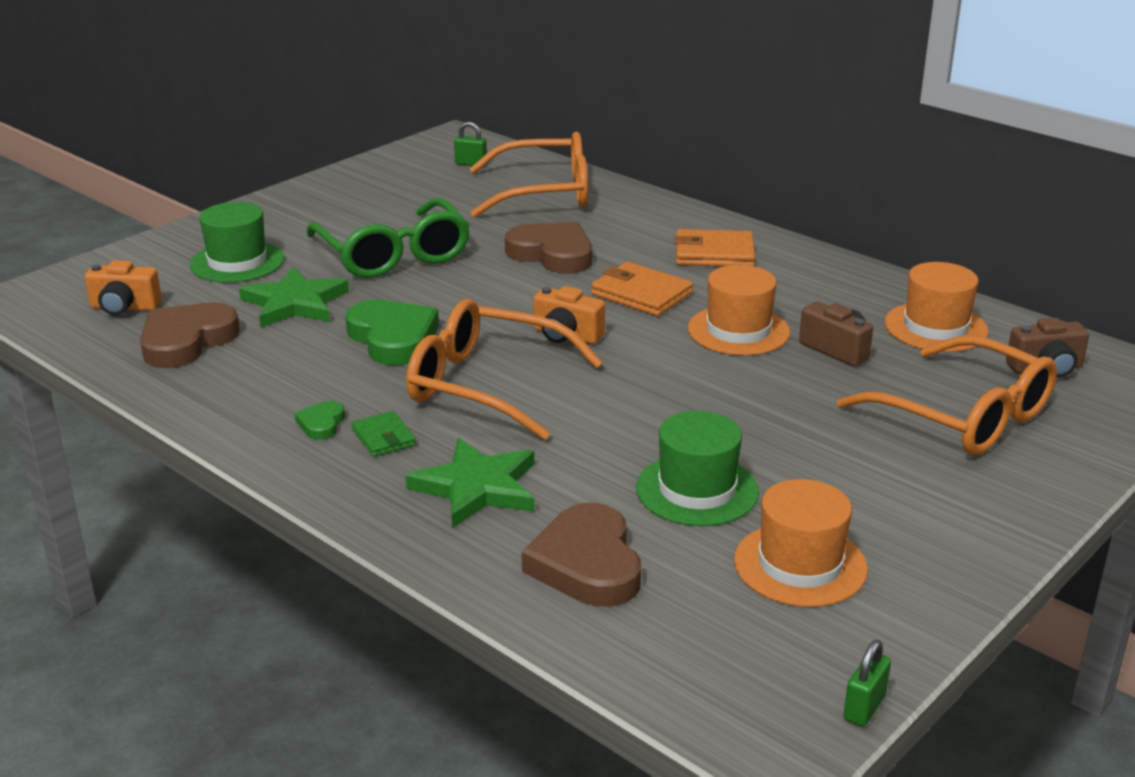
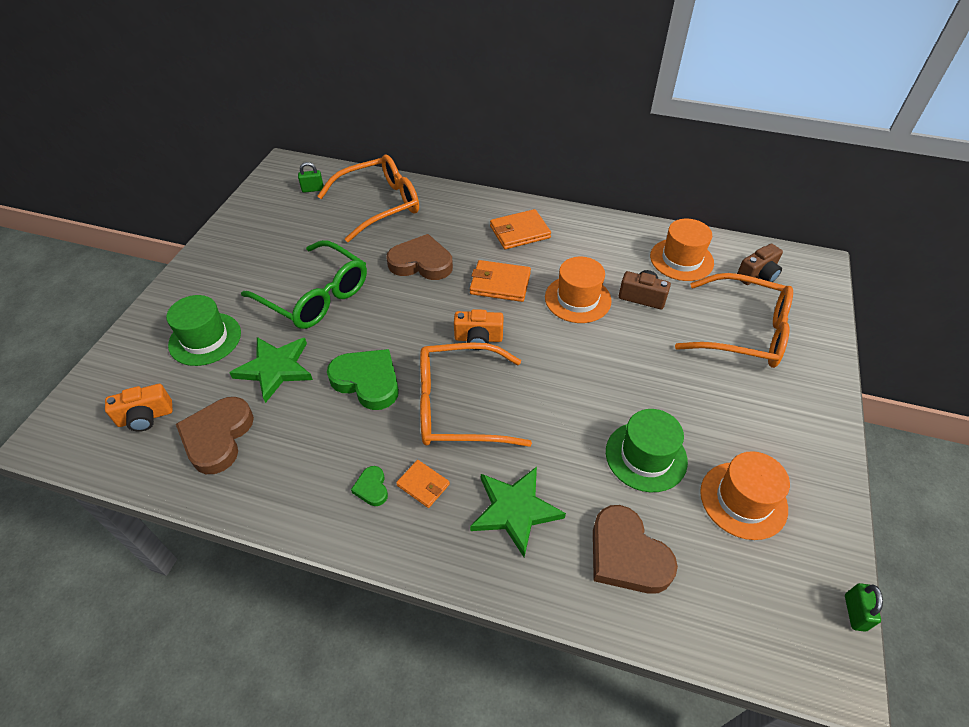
camera: 25 degrees left, 20 degrees up
green wallet [352,411,416,457] -> orange wallet [396,460,450,508]

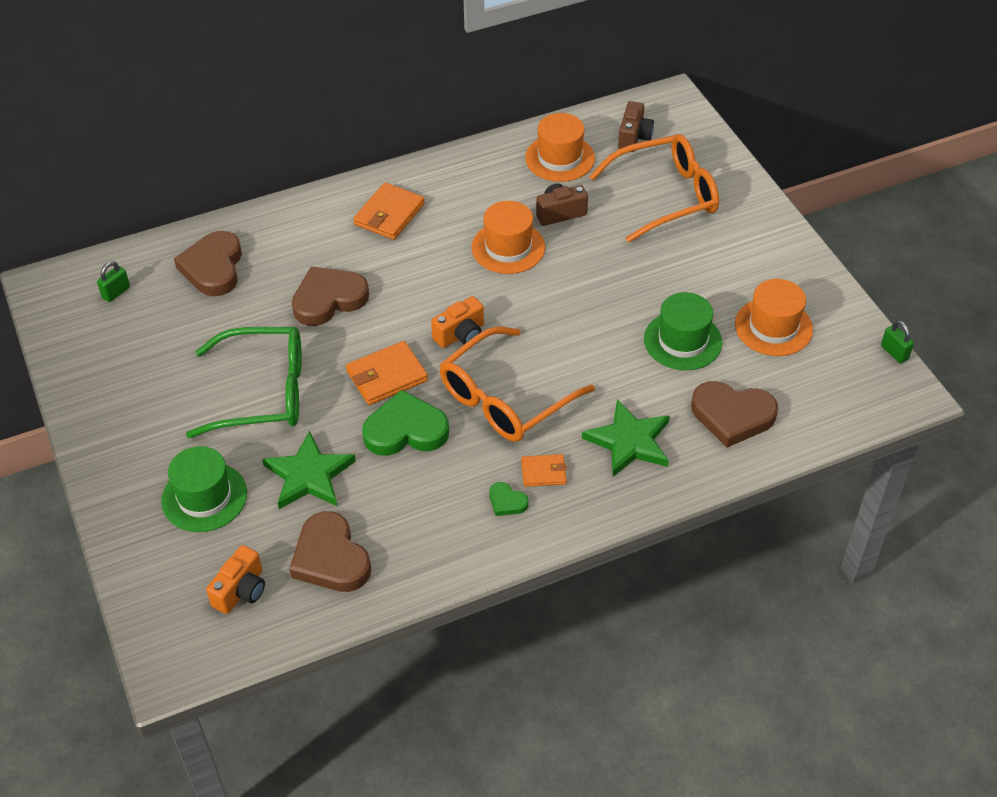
camera: 40 degrees left, 0 degrees up
orange glasses [318,155,419,242] -> brown heart [174,231,242,296]
orange wallet [470,260,531,302] -> orange wallet moved to [346,341,428,405]

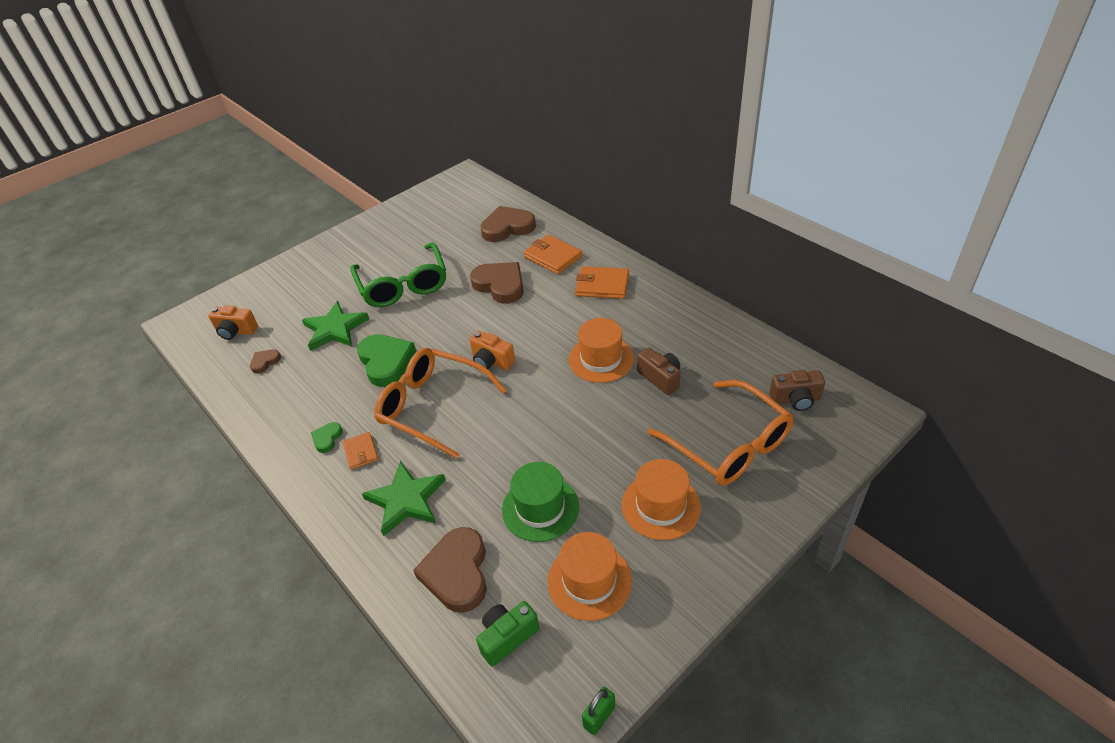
camera: 75 degrees right, 5 degrees down
green padlock [97,261,130,302] -> none
green hat [161,446,247,532] -> none
brown heart [289,511,371,592] -> brown heart [250,350,281,374], size x0.48
orange wallet [346,341,428,405] -> orange wallet moved to [524,235,582,274]
orange hat [525,113,595,182] -> orange hat moved to [622,459,701,540]
none -> green camera [476,601,539,667]

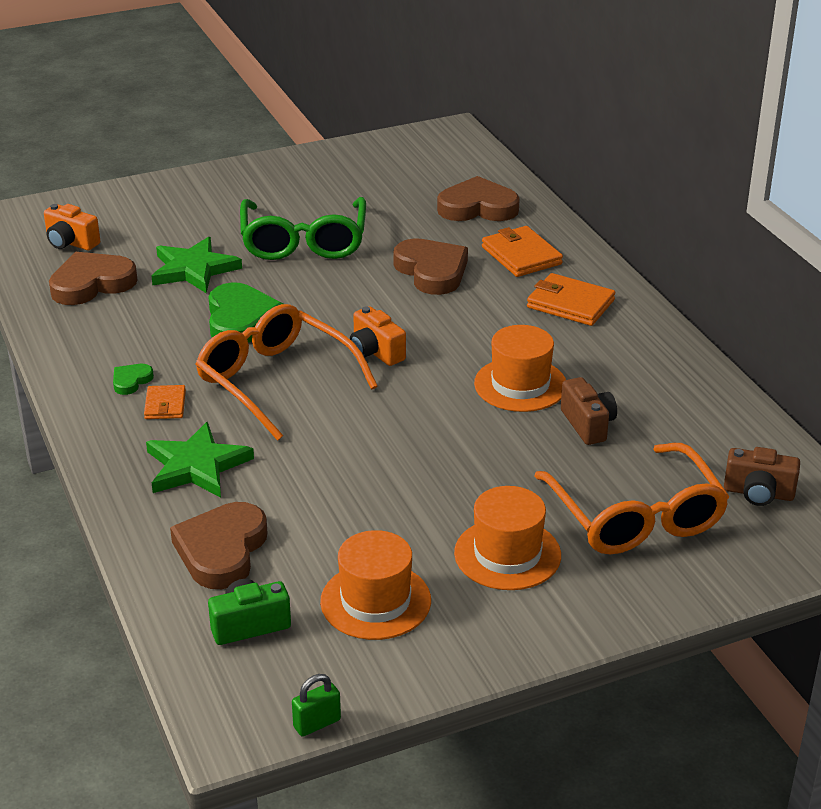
camera: 15 degrees right, 10 degrees down
brown heart [250,350,281,374] -> brown heart [49,252,138,305], size x2.09
green hat [502,462,579,542] -> none

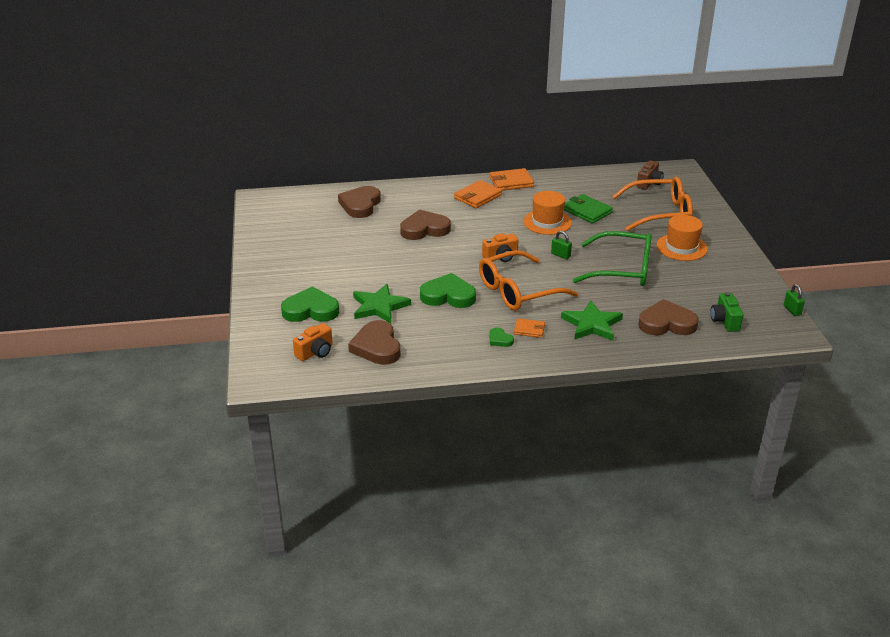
camera: 75 degrees left, 0 degrees up
brown heart [170,502,267,589] -> brown heart turned 150 degrees clockwise [638,299,699,335]
green glasses [240,197,366,260] -> green glasses moved to [573,231,652,286]
orange hat [320,530,431,640] -> none
orange wallet [482,226,563,277] -> orange wallet moved to [490,168,534,191]
brown camera [561,377,617,445] -> green wallet [564,194,613,224]
none -> green heart [281,287,339,322]
none -> green padlock [551,231,572,259]

